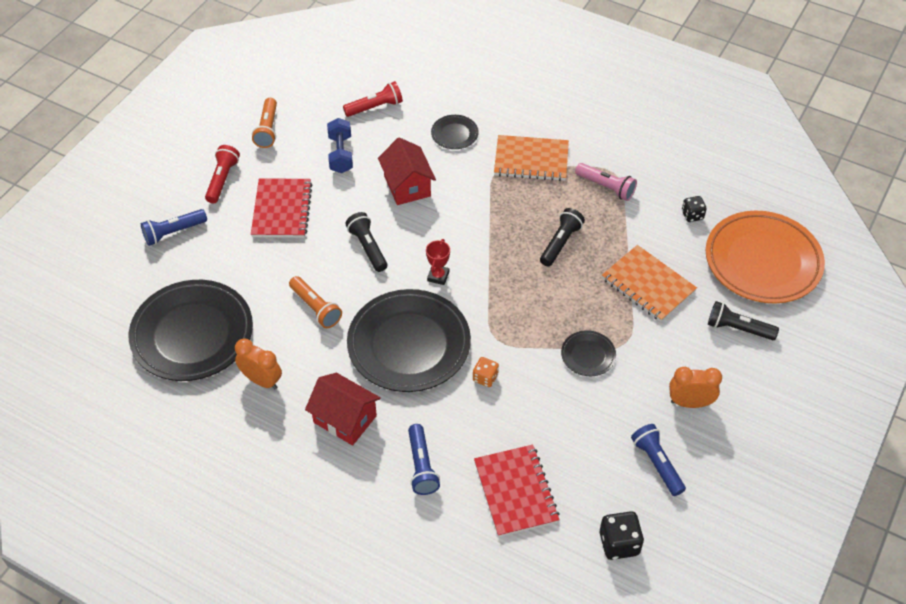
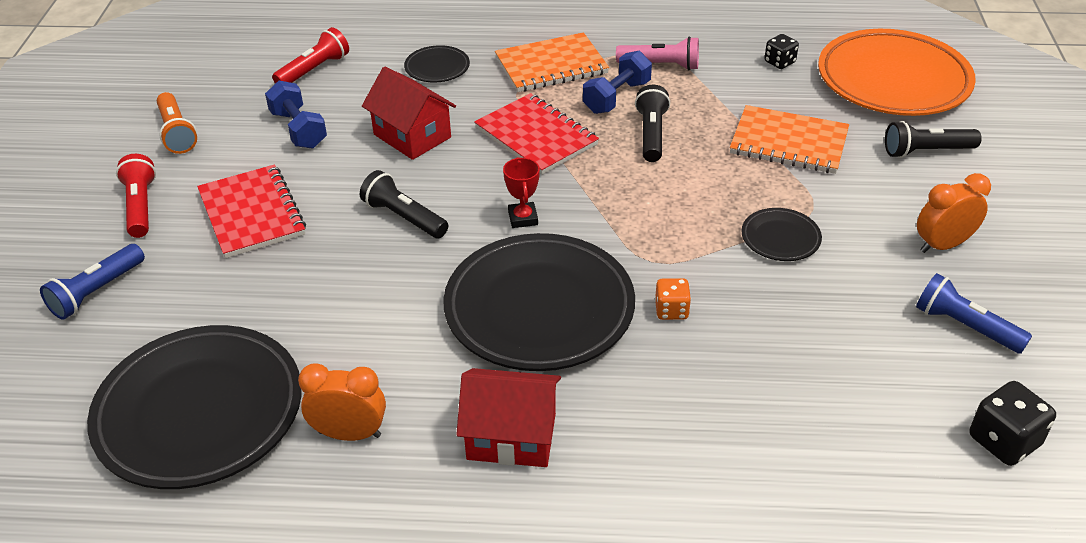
camera: 25 degrees left, 10 degrees down
orange flashlight [289,276,342,328] -> none
blue flashlight [408,424,440,495] -> none
red notebook [474,445,560,537] -> red notebook moved to [474,93,599,175]
none -> blue dumbbell [583,51,652,114]

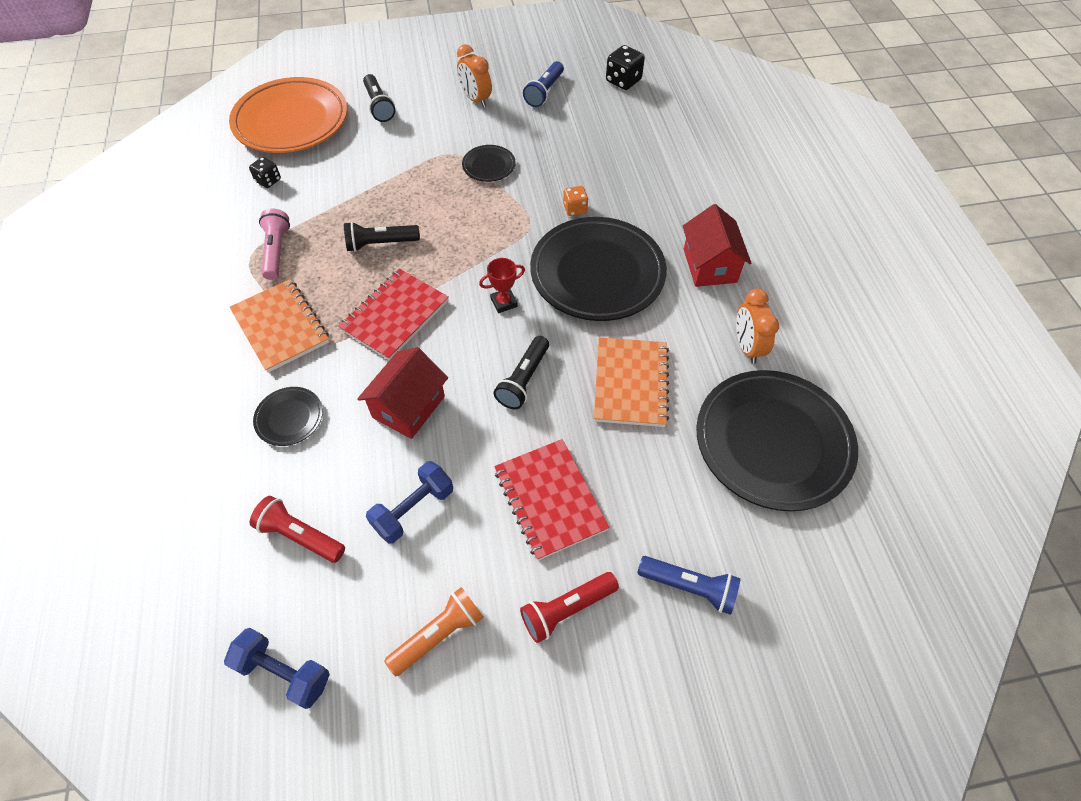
camera: 105 degrees left, 15 degrees up
red notebook [197,165,306,258] -> red notebook turned 75 degrees counterclockwise [494,439,609,560]
blue dumbbell [583,51,652,114] -> blue dumbbell moved to [224,628,330,709]
orange notebook [730,105,849,174] -> orange notebook moved to [594,337,669,427]

